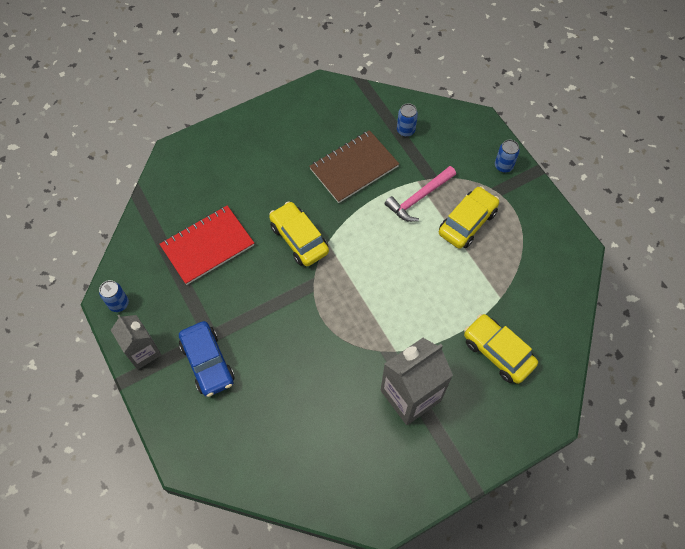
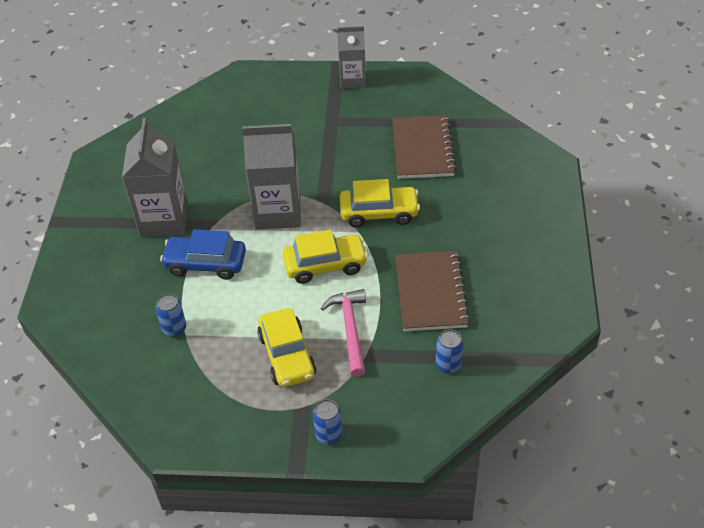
camera: 125 degrees right, 15 degrees down
blue can [99,280,129,312] -> blue can moved to [156,293,186,337]
red notebook [159,205,254,285] -> brown notebook [392,115,456,179]
blue car [179,321,235,397] -> blue car moved to [160,229,246,280]
yellow car [464,314,538,384] -> yellow car moved to [283,230,368,284]
none -> grey carton [242,124,301,230]

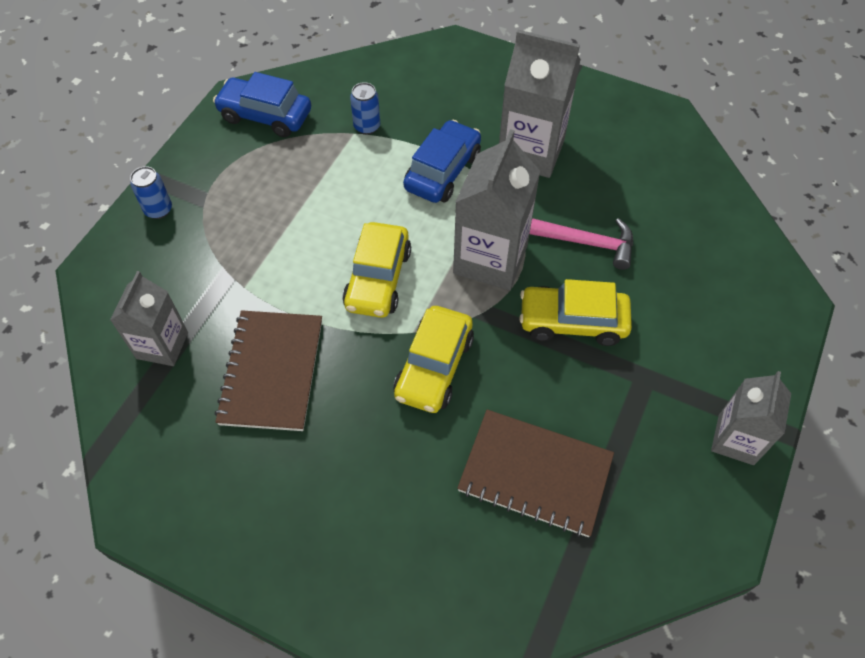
camera: 110 degrees right, 10 degrees up
yellow car [257,308,316,387] -> yellow car moved to [519,279,632,346]
pink hammer [321,289,366,377] -> pink hammer moved to [530,218,633,270]
brown notebook [395,251,470,331] -> brown notebook turned 75 degrees clockwise [215,310,322,431]
blue can [436,329,463,374] -> grey carton [110,271,188,366]
none -> blue car [213,72,311,137]

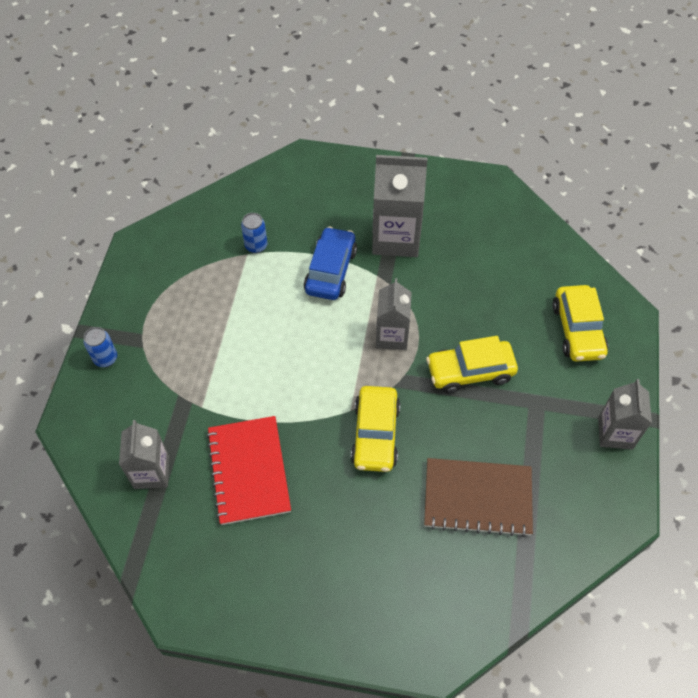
camera: 15 degrees left, 0 degrees up
blue car [213,72,311,137] -> none
brown notebook [215,310,322,431] -> red notebook [206,416,291,525]
yellow car [343,222,411,318] -> yellow car moved to [552,285,608,362]
grey carton [453,129,540,290] -> grey carton [376,278,412,350], size x0.63
pink hammer [530,218,633,270] -> none

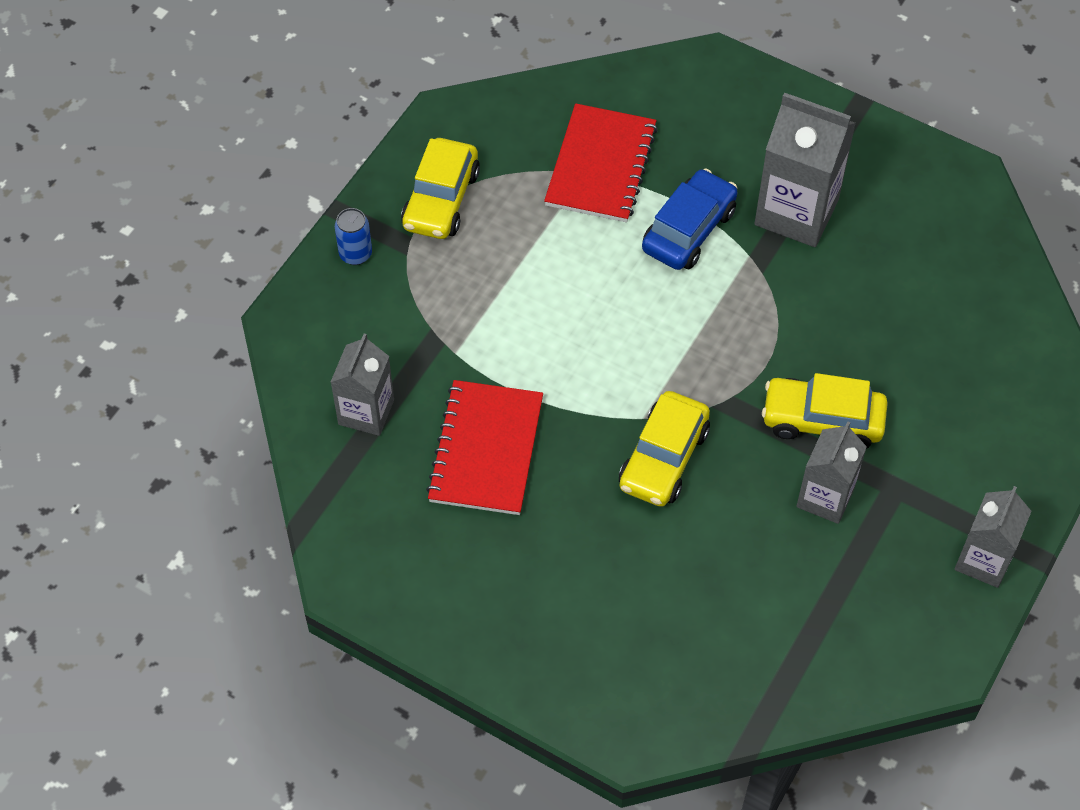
camera: 20 degrees right, 0 degrees up
blue can [241,213,268,253] -> red notebook [544,103,658,223]
grey carton [376,278,412,350] -> grey carton moved to [797,422,867,524]
brown notebook [424,458,533,537] -> none
yellow car [552,285,608,362] -> yellow car moved to [401,138,480,239]

